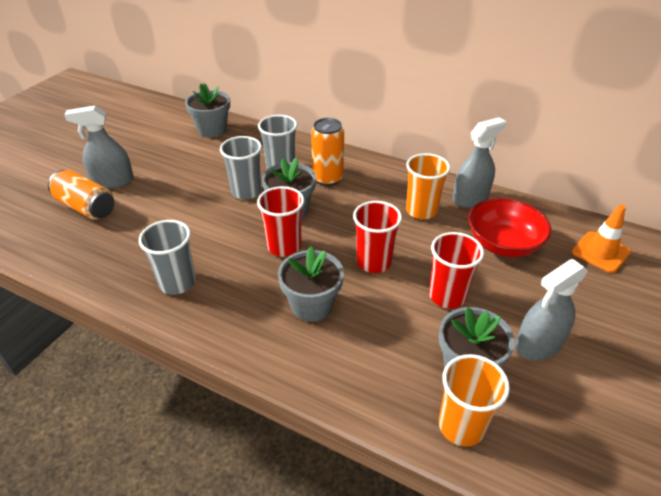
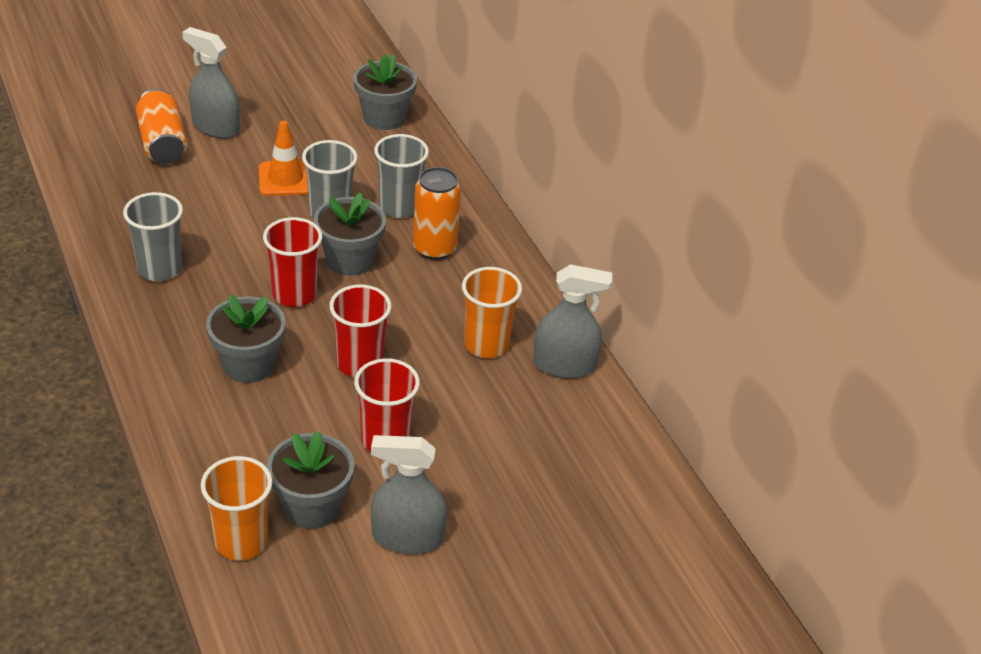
camera: 35 degrees right, 0 degrees up
red bowl [468,198,551,257] -> none
orange traffic cone [572,205,631,273] -> orange traffic cone moved to [259,121,308,196]

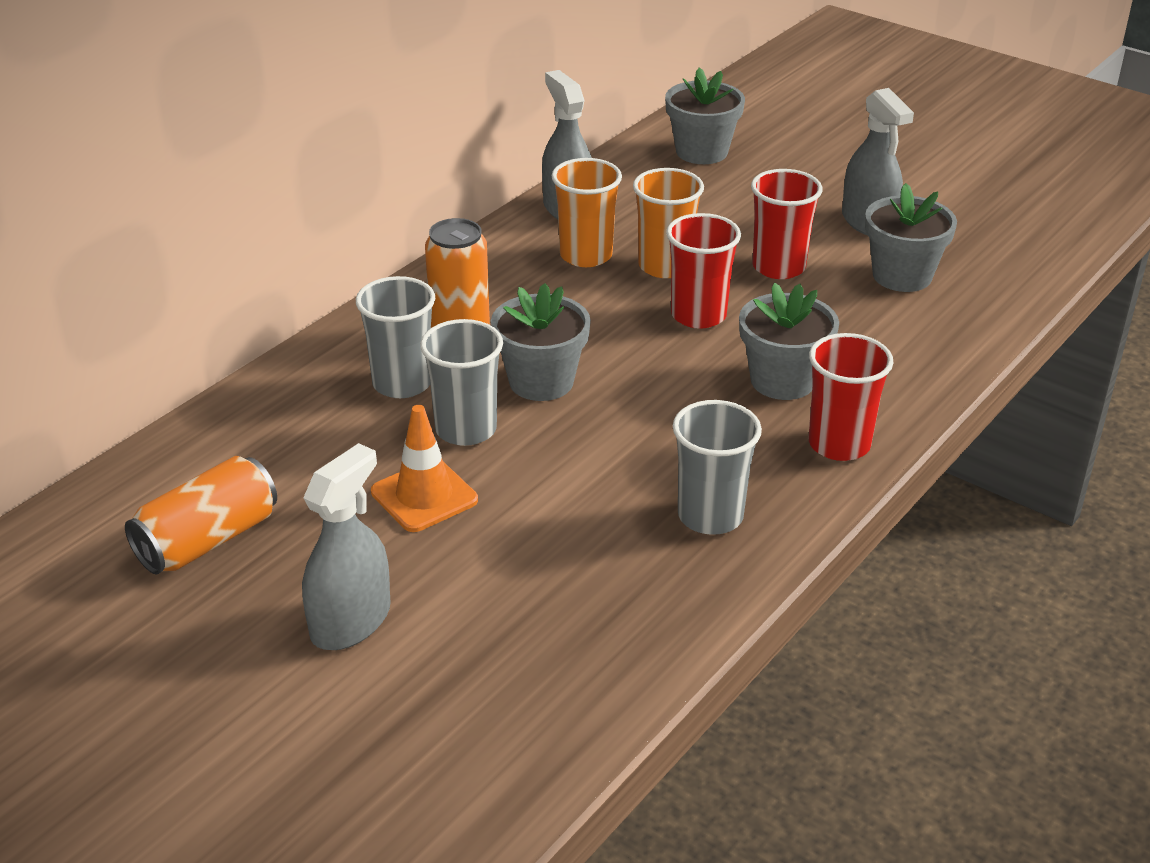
camera: 115 degrees left, 5 degrees down
orange can [136,89,187,164] -> orange can moved to [125,456,277,575]
grey spray bottle [182,27,240,139] -> grey spray bottle turned 150 degrees counterclockwise [302,443,390,650]
orange cup [201,456,272,561] -> orange cup moved to [633,168,704,278]
red cup [263,217,322,307] -> red cup moved to [809,333,893,461]
grey flower pot [353,54,417,130] -> grey flower pot moved to [665,67,745,164]

